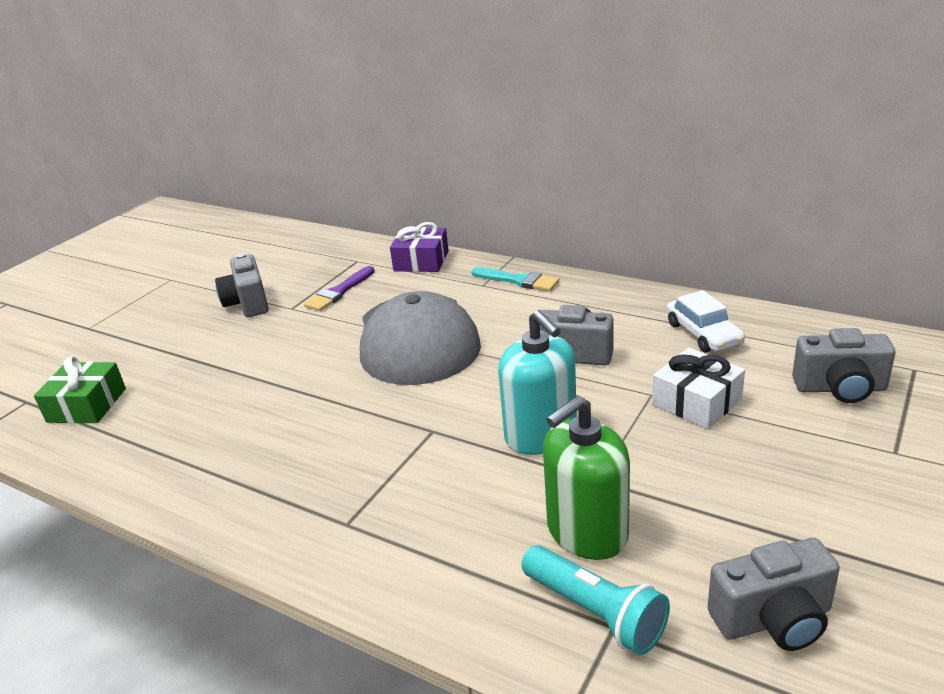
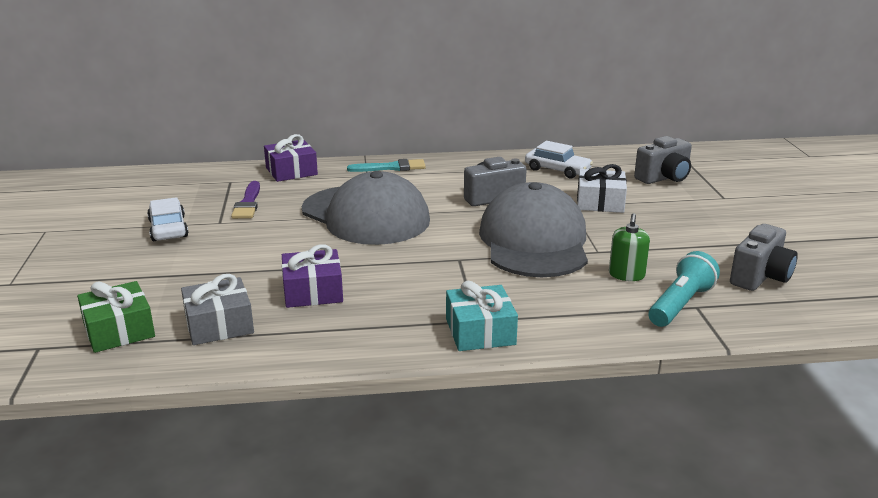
camera: 40 degrees left, 5 degrees down
grey camera [215,253,269,317] -> white car [147,197,189,241]
turquoise soap dispenser [498,310,577,455] -> grey cap [479,182,588,277]
turquoise flashlight [522,545,670,655] -> turquoise flashlight turned 60 degrees counterclockwise [648,251,720,327]
green soap dispenser [543,395,630,560] -> green soap dispenser [609,213,650,281], size x0.58
none -> grey gift [181,274,254,345]
none -> purple gift [282,244,343,308]
none -> turquoise gift [446,281,518,351]

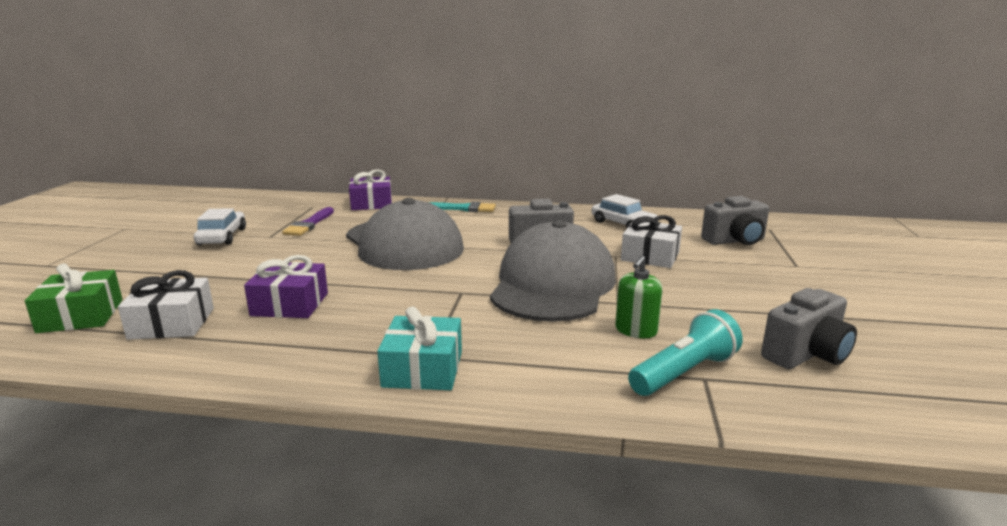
camera: 15 degrees right, 5 degrees down
grey gift [181,274,254,345] -> white gift [118,270,214,340]

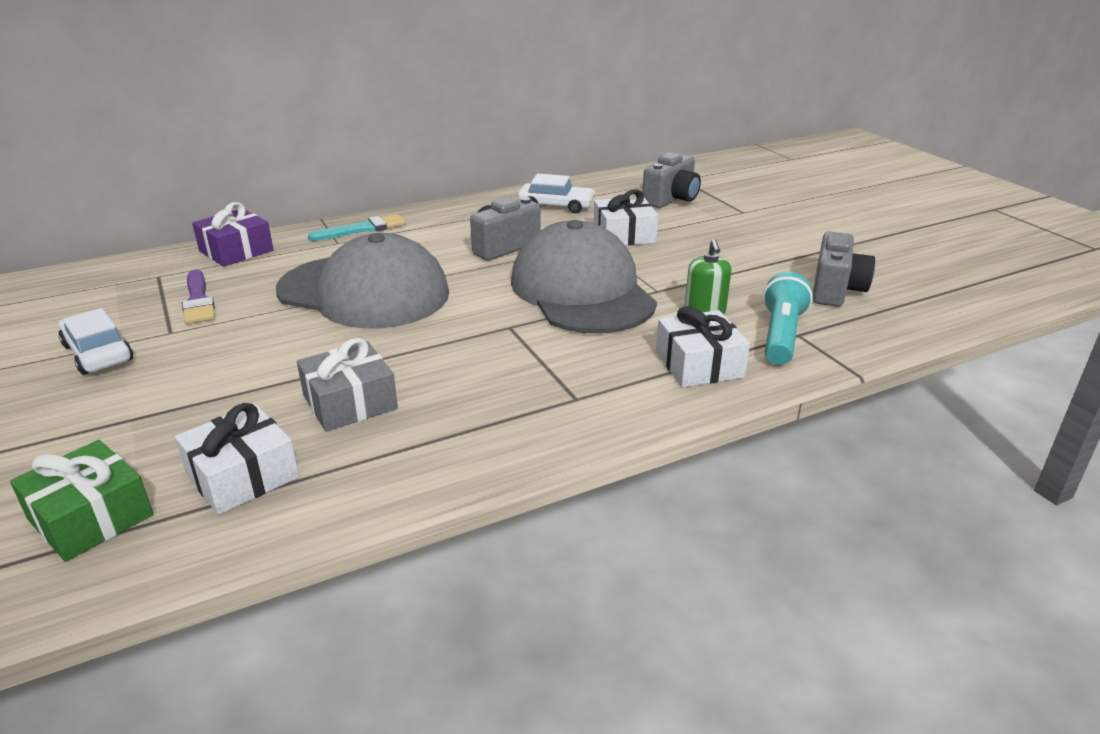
camera: 35 degrees left, 10 degrees up
purple gift [244,255,328,318] -> grey gift [297,338,398,431]
turquoise gift [377,307,462,390] -> none
none -> white gift [656,306,750,387]

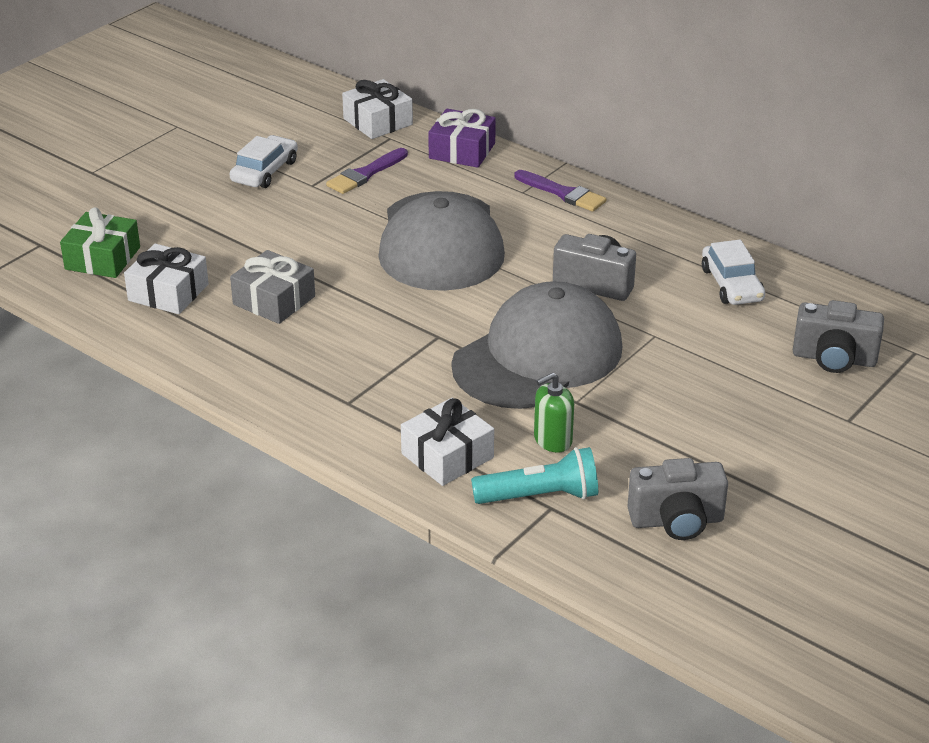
camera: 65 degrees right, 5 degrees up
turquoise brush [308,214,405,241] -> purple brush [514,170,607,212]
white gift [593,189,658,246] -> white gift moved to [342,79,413,139]

